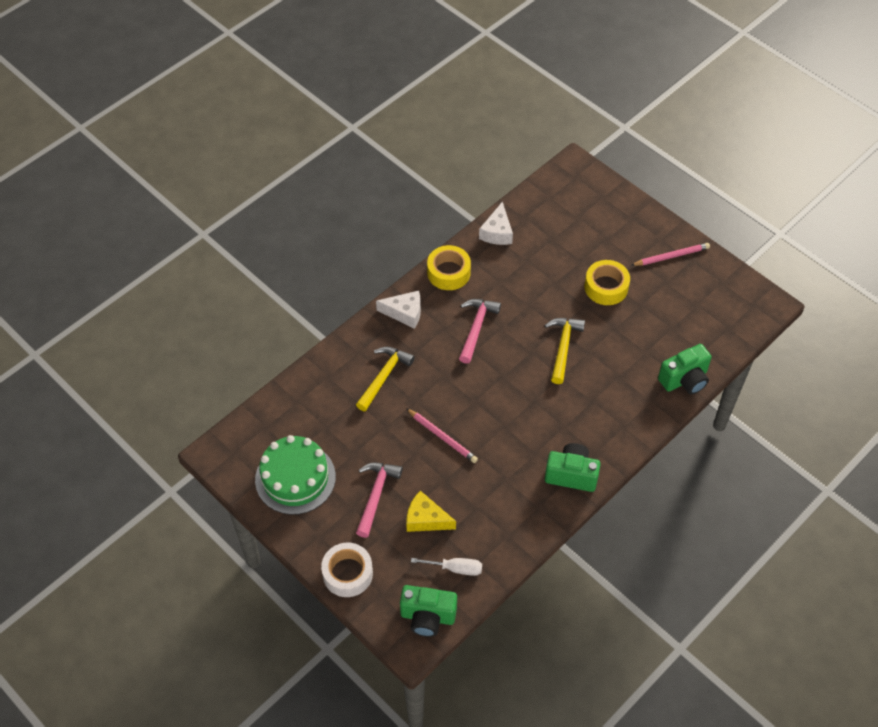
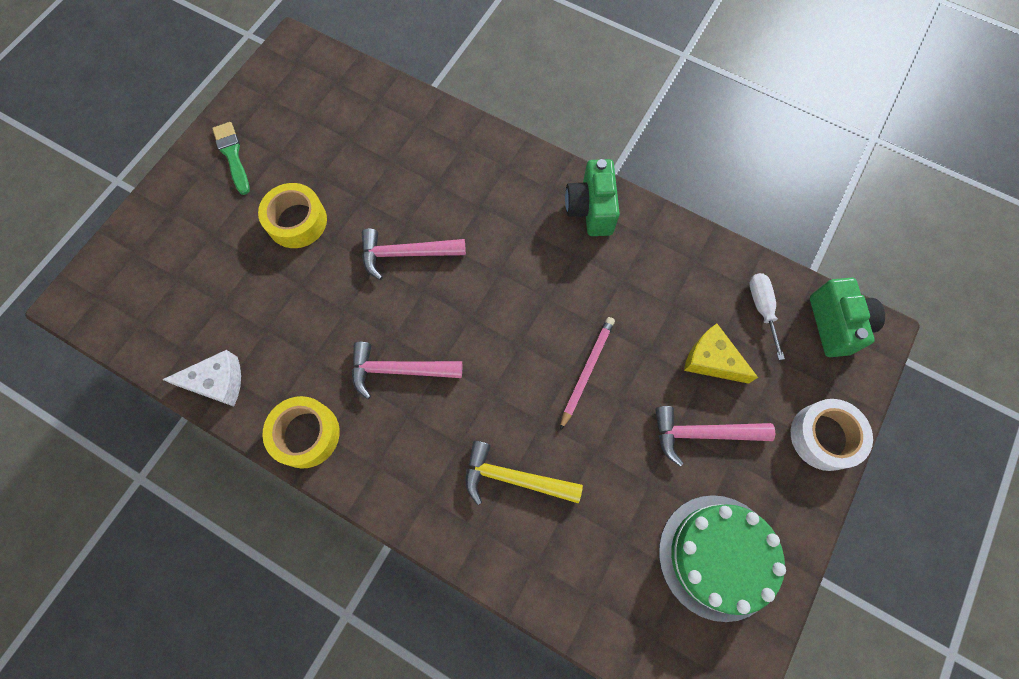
camera: 105 degrees left, 15 degrees up
white cheese [376,291,421,329] -> none
yellow cheese [406,491,456,532] -> yellow cheese turned 120 degrees clockwise [684,323,758,384]
yellow hammer [545,318,585,384] -> pink hammer [362,229,466,280]
pink pencil [631,243,710,266] -> green brush [212,122,250,195]
green camera [658,344,712,394] -> none

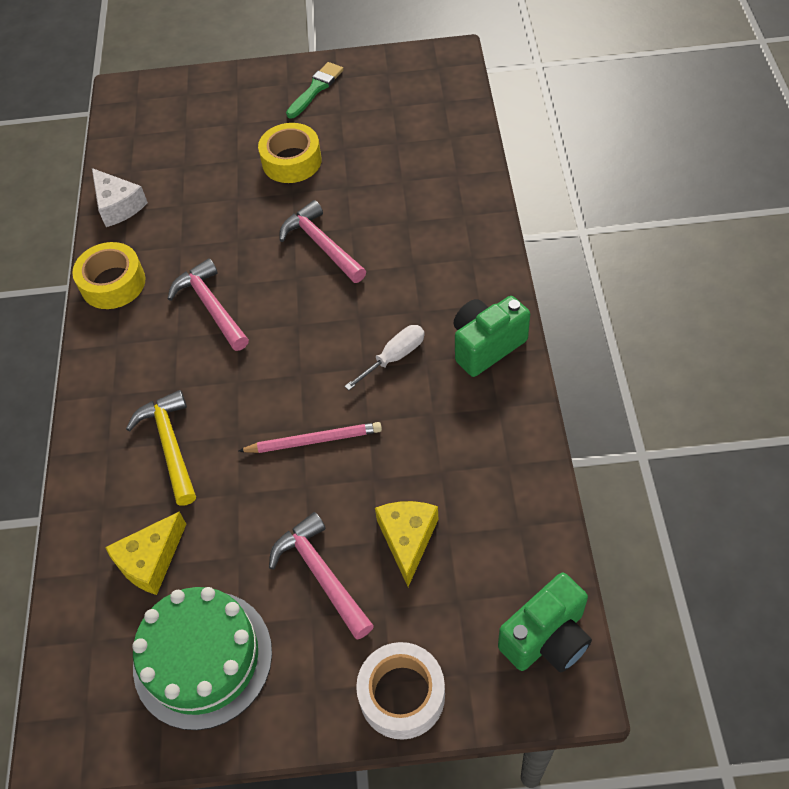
camera: 60 degrees right, 15 degrees down
white screwdriver [750,273,785,360] -> white screwdriver moved to [344,325,425,390]
none -> yellow cheese [105,512,186,595]

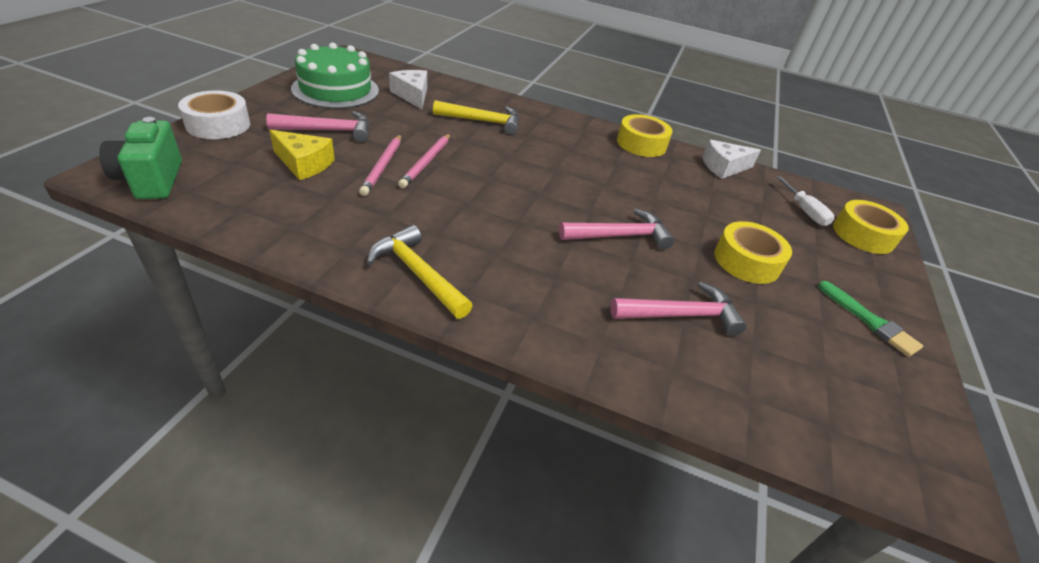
camera: 105 degrees right, 15 degrees down
yellow cheese [105,512,186,595] -> white cheese [389,70,427,109]
pink hammer [168,258,249,351] -> pink hammer moved to [610,282,747,336]
white screwdriver [344,325,425,390] -> white screwdriver moved to [776,176,834,226]
green camera [454,296,530,377] -> yellow hammer [367,225,473,319]
none -> pink pencil [359,134,401,196]
none -> yellow tape [833,200,909,254]

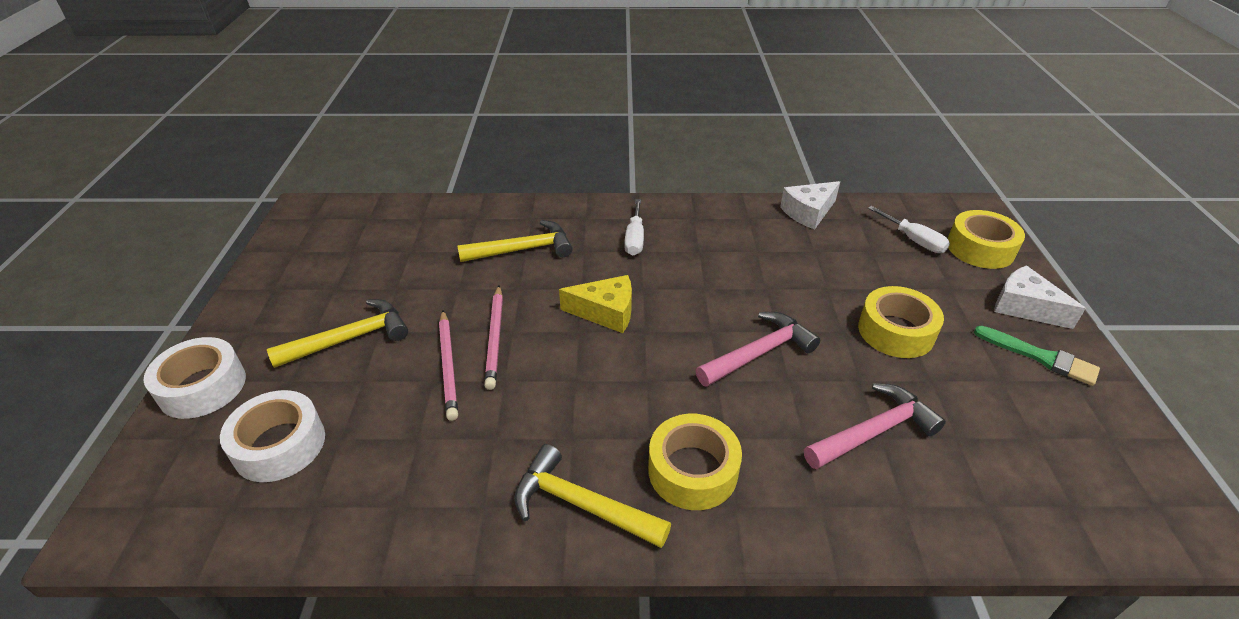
camera: 15 degrees left, 0 degrees up
green camera [99,117,182,199] -> none
pink hammer [266,111,369,142] -> yellow hammer [267,299,408,368]
yellow cheese [269,130,335,180] -> yellow cheese moved to [559,275,632,333]
green cake [291,43,379,109] -> none
white cheese [389,70,427,109] -> white cheese moved to [995,266,1086,329]
yellow tape [617,114,672,157] -> yellow tape moved to [648,414,742,510]
none -> white tape [220,390,325,482]
none -> white screwdriver [624,199,644,255]

